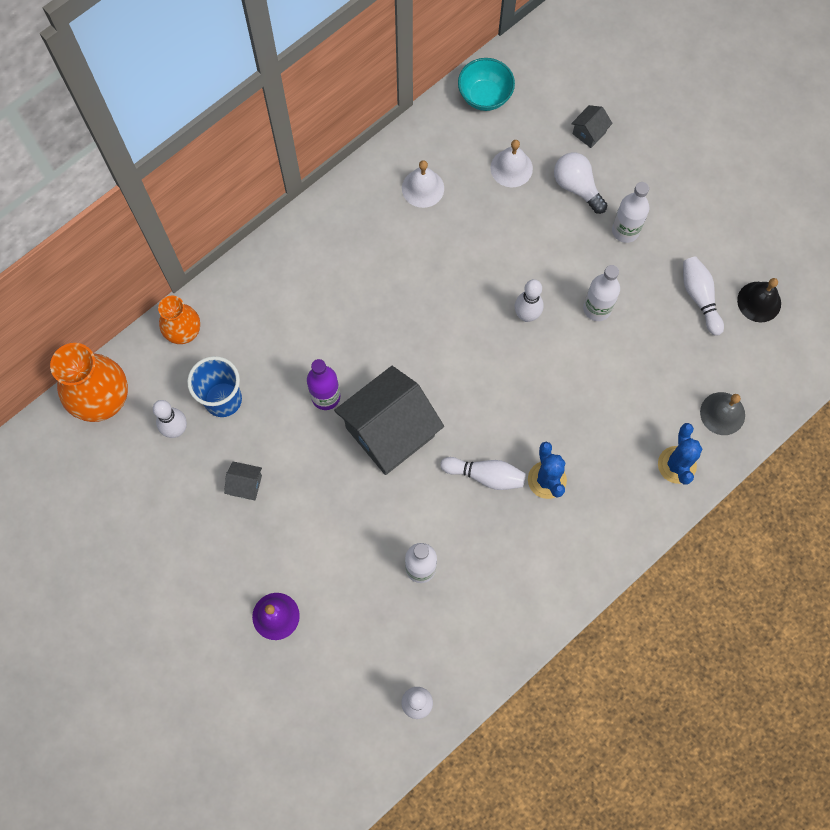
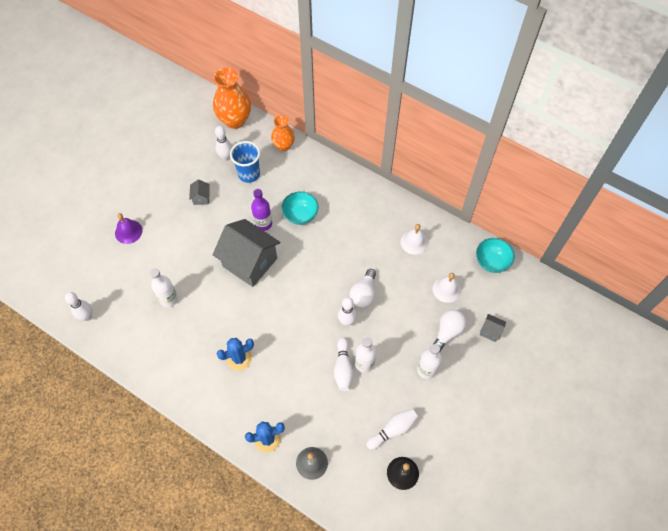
camera: 75 degrees right, 10 degrees down
white bowling pin [440,457,526,490] -> white bowling pin moved to [334,337,353,391]
none -> turquoise bowl [281,191,318,225]
none -> white light bulb [349,269,376,307]

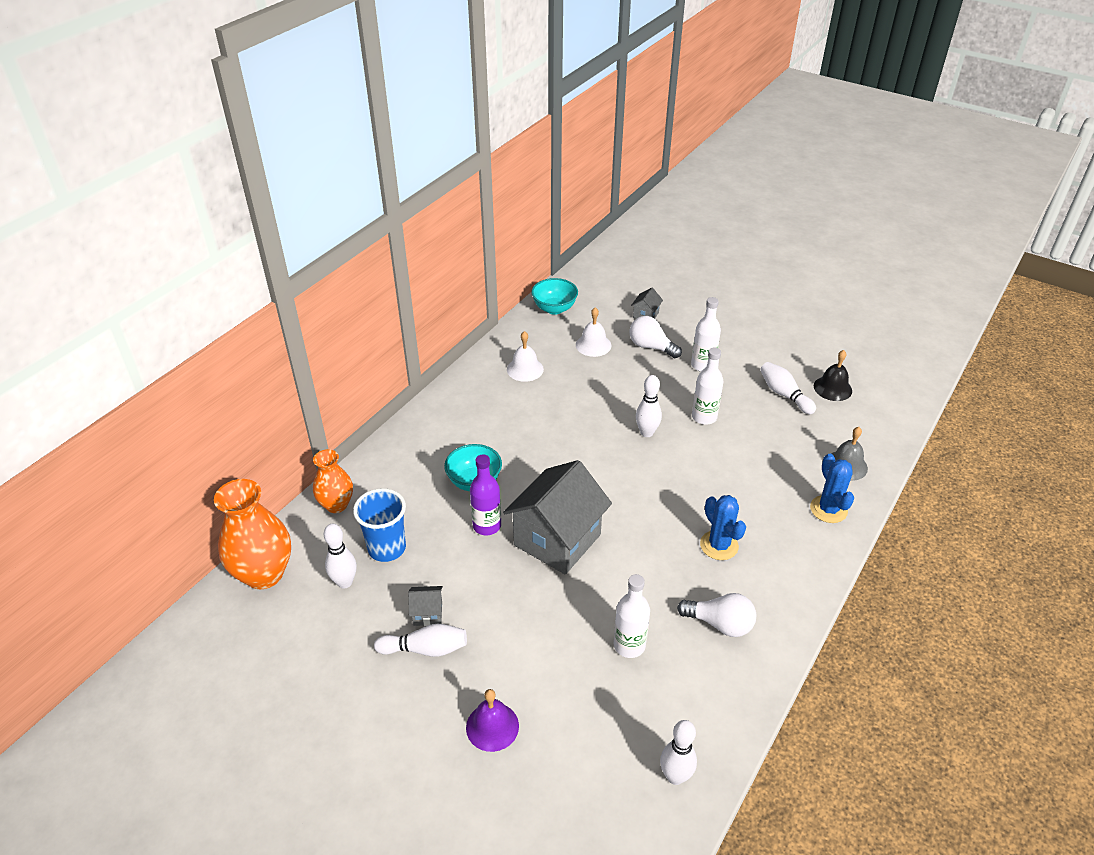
camera: 90 degrees left, 20 degrees down
white bowling pin [334,337,353,391] -> white bowling pin moved to [374,624,467,657]
white light bulb [349,269,376,307] -> white light bulb moved to [677,593,756,637]

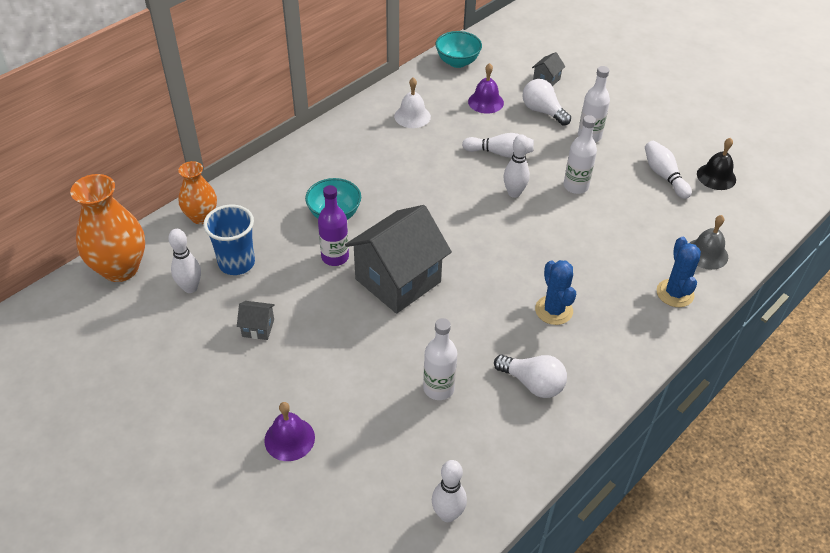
camera: 10 degrees right, 5 degrees up
white bowling pin [374,624,467,657] -> white bowling pin moved to [462,133,534,158]
white bell [576,307,612,357] -> purple bell [468,63,504,114]

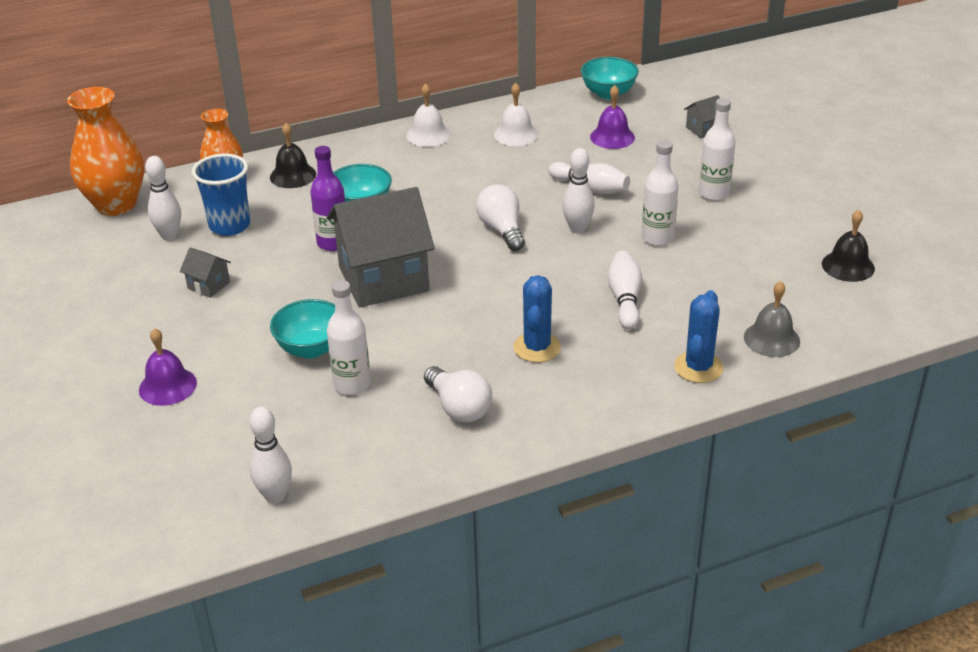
camera: 25 degrees right, 10 degrees down
white light bulb [522,79,571,126] -> white light bulb moved to [476,184,525,251]
white bowling pin [645,141,692,199] -> white bowling pin moved to [608,251,642,329]
none -> black bell [270,123,316,188]
none -> turquoise bowl [270,299,335,359]
none -> white bell [407,84,451,147]

